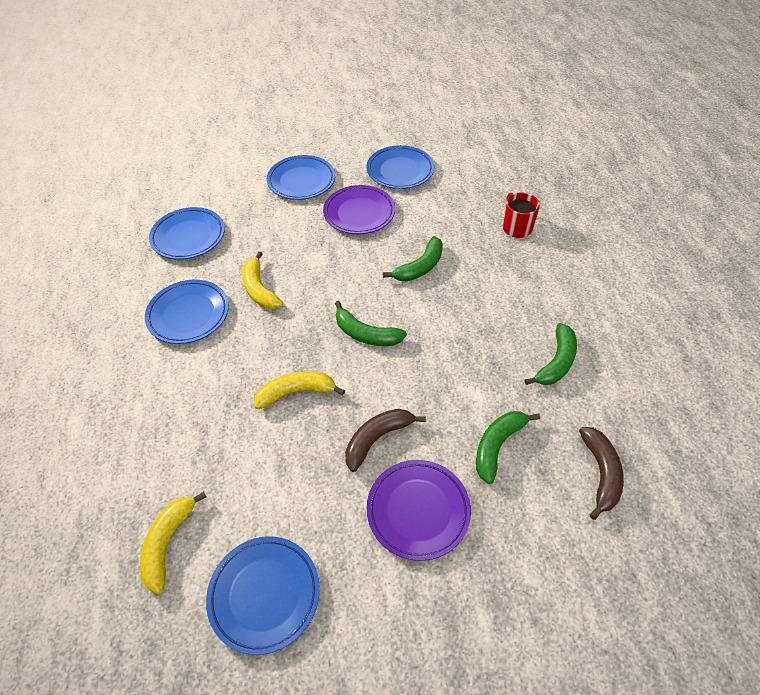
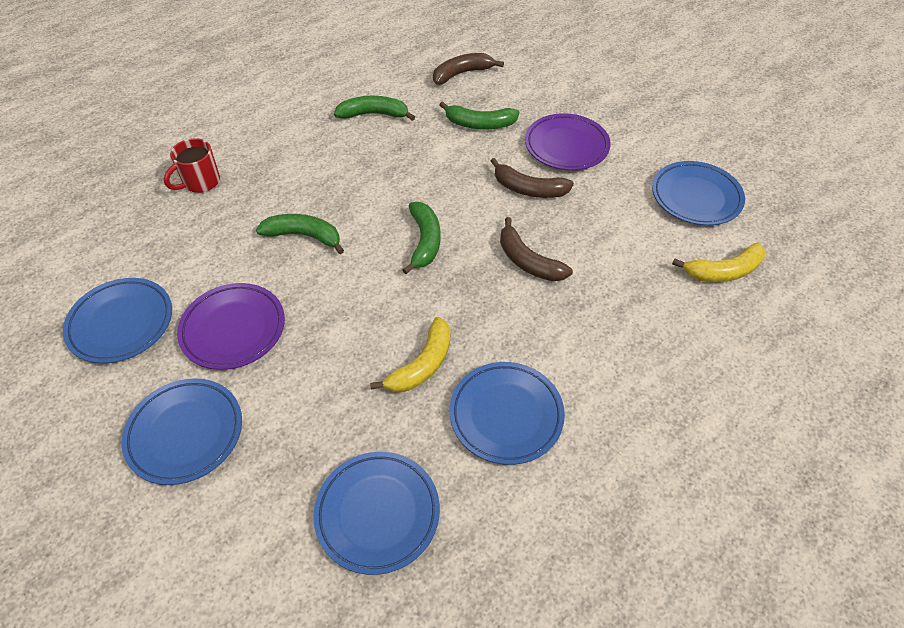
camera: 120 degrees left, 0 degrees up
yellow banana [254,371,345,409] -> brown banana [500,217,573,281]

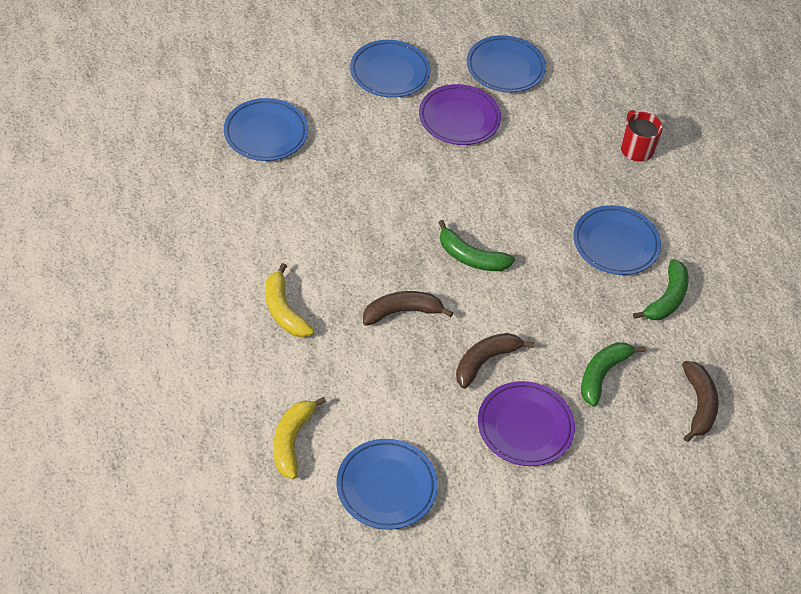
camera: 115 degrees right, 0 degrees up
green banana [256,214,344,254] -> none
yellow banana [370,317,450,392] -> yellow banana moved to [265,263,314,337]
blue plate [450,362,565,465] -> blue plate moved to [573,205,661,275]

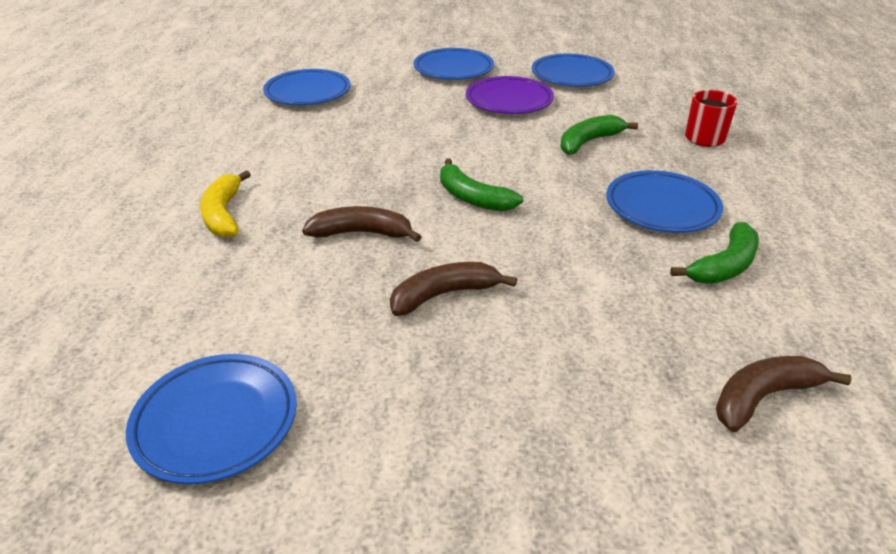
camera: 20 degrees right, 15 degrees down
yellow banana [273,397,326,479] -> none
purple plate [478,381,575,466] -> none
green banana [581,342,646,407] -> green banana moved to [560,115,638,155]
brown banana [682,361,719,442] -> brown banana turned 135 degrees counterclockwise [716,356,852,432]

